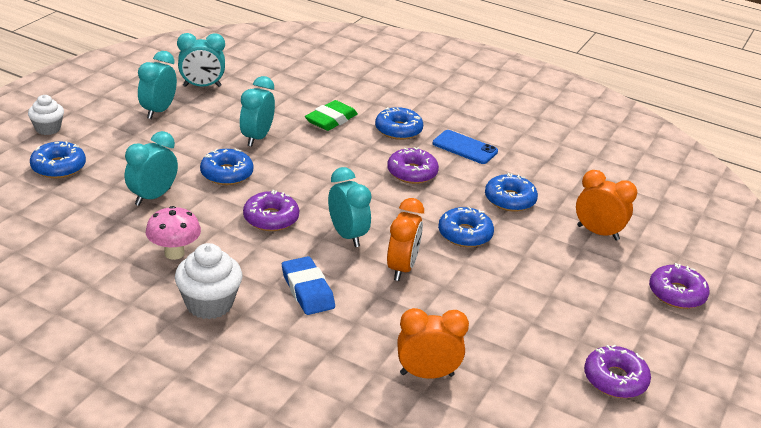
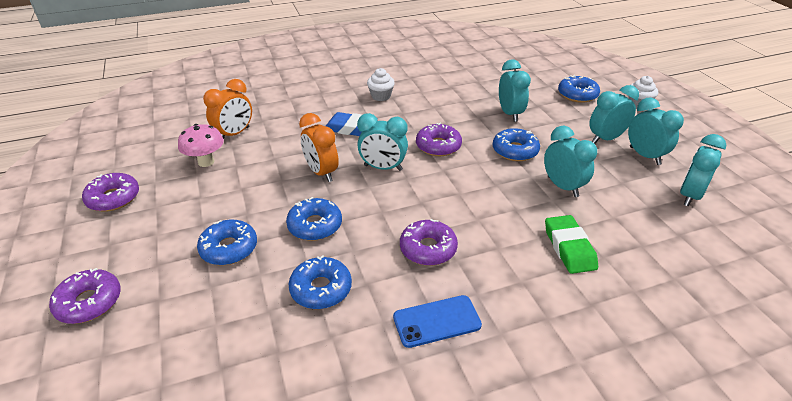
camera: 135 degrees right, 5 degrees up
pink mushroom [146,206,201,260] -> pink mushroom moved to [178,124,224,167]
white cupcake [175,243,242,319] -> white cupcake [367,68,395,101], size x0.65
blue donut [375,107,423,140] -> blue donut moved to [197,220,257,265]
orange clock [576,170,637,240] -> none
none -> turquoise clock [589,85,639,144]

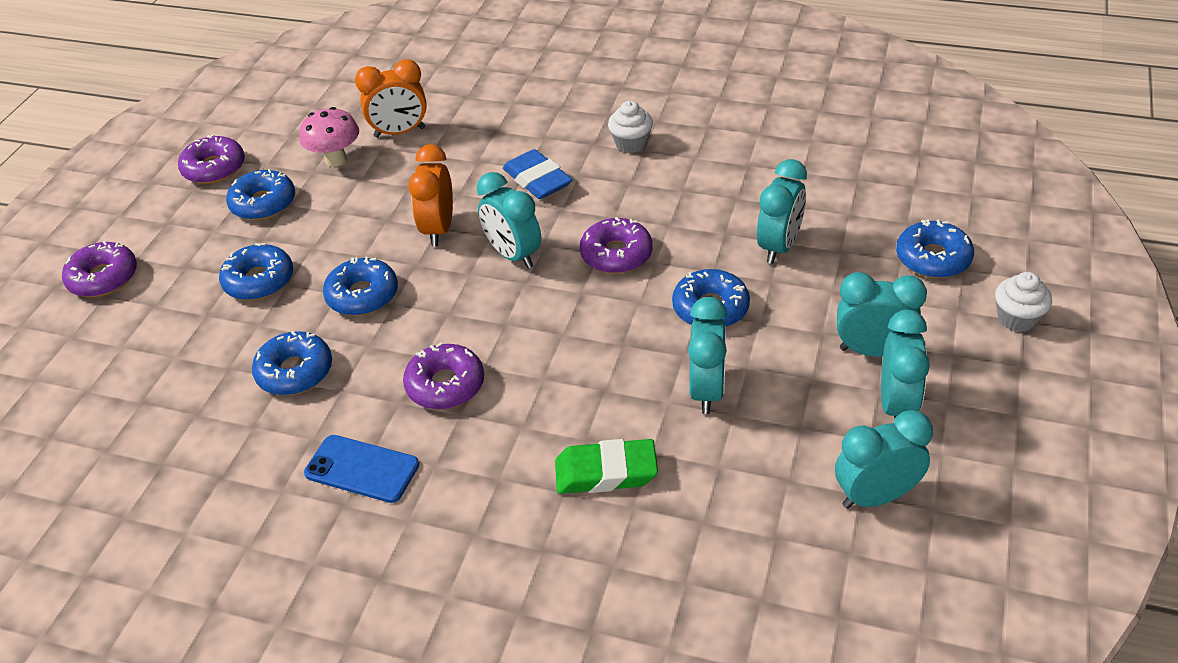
camera: 40 degrees right, 5 degrees up
green eraser [545,215,598,274] -> green eraser turned 60 degrees clockwise [555,439,658,494]
none -> blue donut [226,169,295,220]

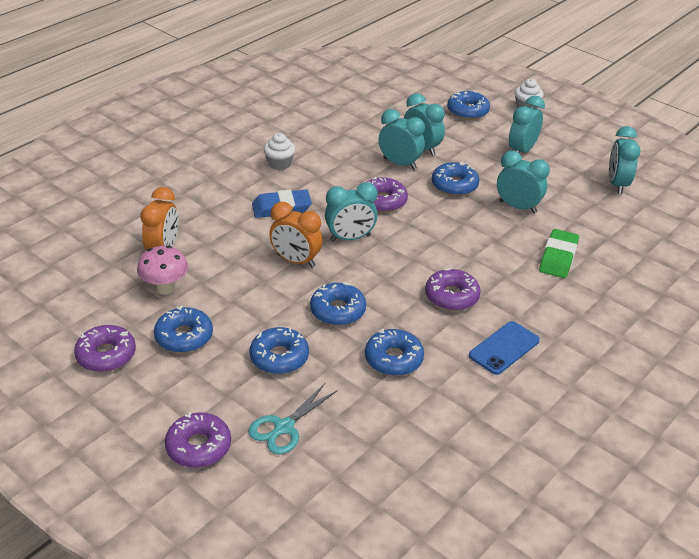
camera: 70 degrees left, 5 degrees down
turquoise clock [881,310,930,418] -> turquoise clock moved to [379,109,425,170]
none -> turquoise scissors [249,383,338,455]

